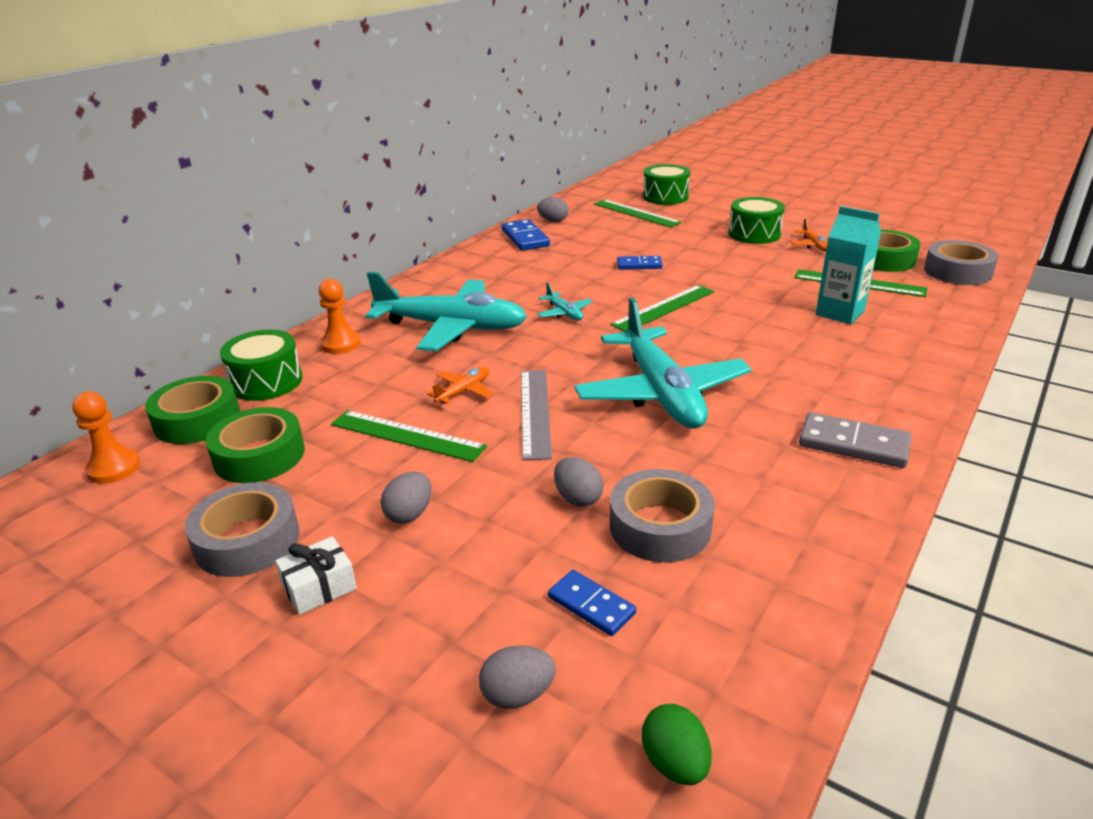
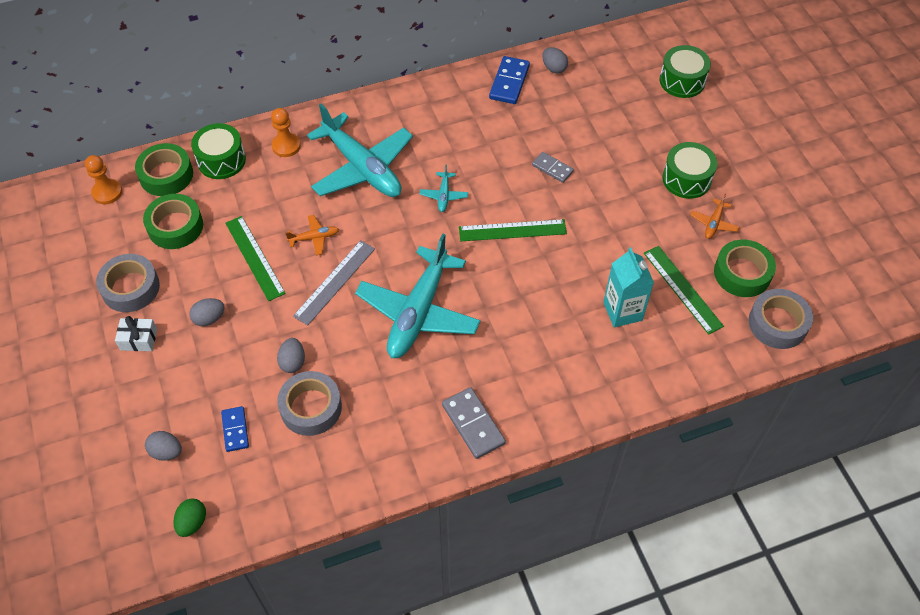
camera: 35 degrees right, 25 degrees up
green ruler [594,199,682,228] -> none
blue domino [617,256,663,270] -> grey domino [532,152,574,183]

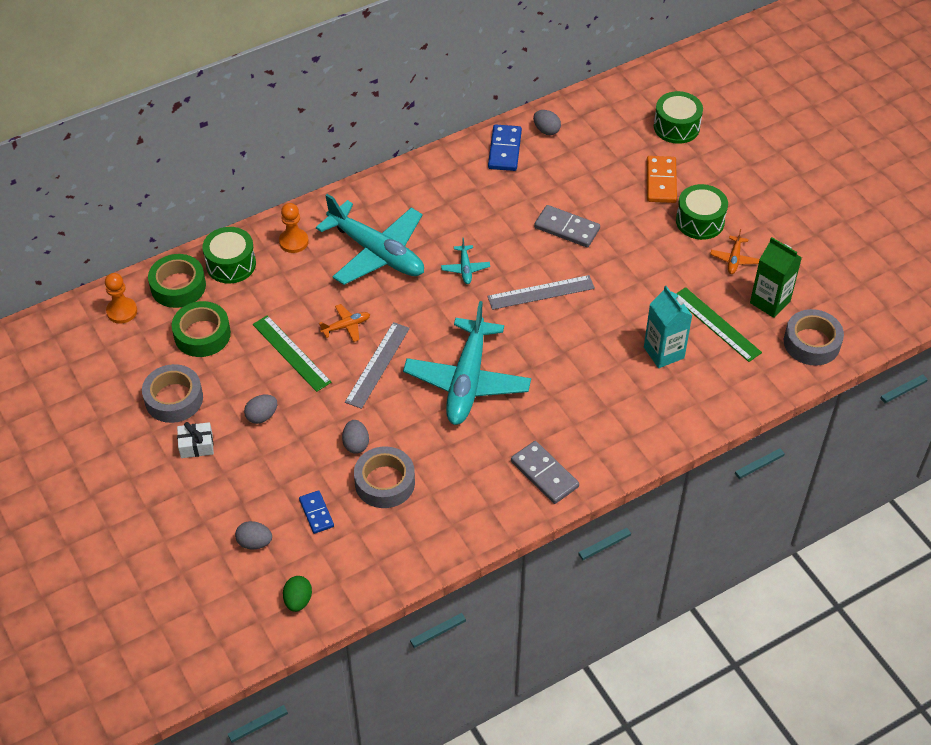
camera: 10 degrees left, 5 degrees down
green ruler [459,219,567,241] -> grey ruler [487,275,595,310]
grey domino [532,152,574,183] -> grey domino [534,205,600,248], size x1.55
green tape [714,240,776,297] -> green carton [750,237,802,318]
none -> orange domino [647,156,677,203]

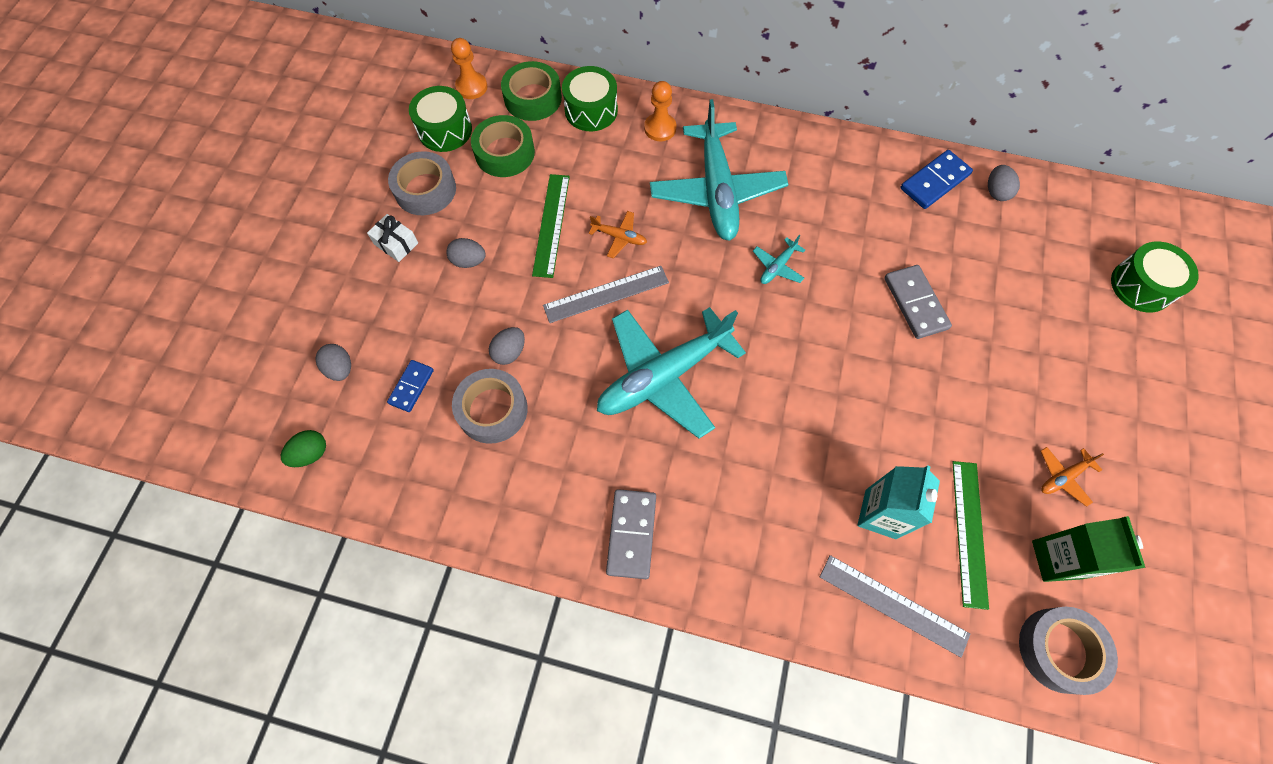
camera: 45 degrees right, 15 degrees up
grey ruler [487,275,595,310] -> grey ruler moved to [820,555,970,658]
orange domino [647,156,677,203] -> none
green drum [676,184,728,240] -> green drum moved to [409,86,472,152]

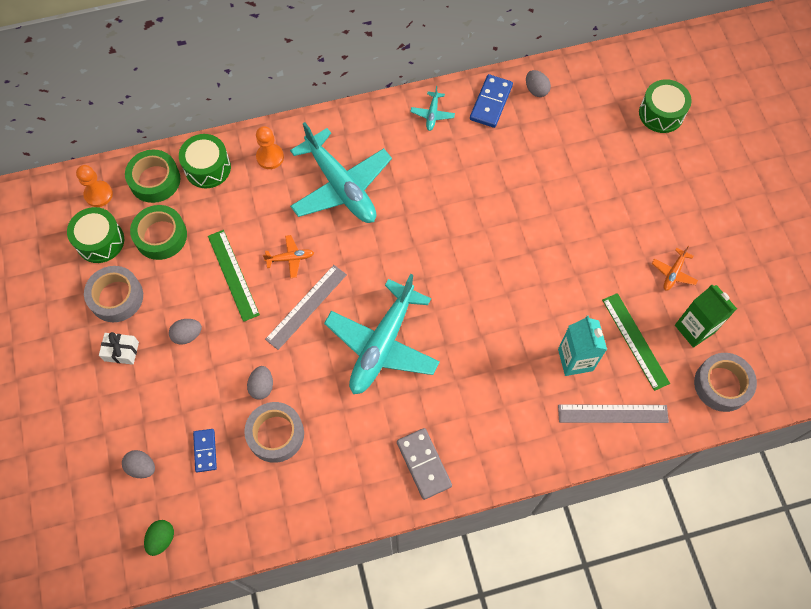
camera: 30 degrees left, 0 degrees up
turquoise plane [753,235,805,284] -> turquoise plane moved to [410,86,455,131]
grey domino [884,265,952,339] -> none

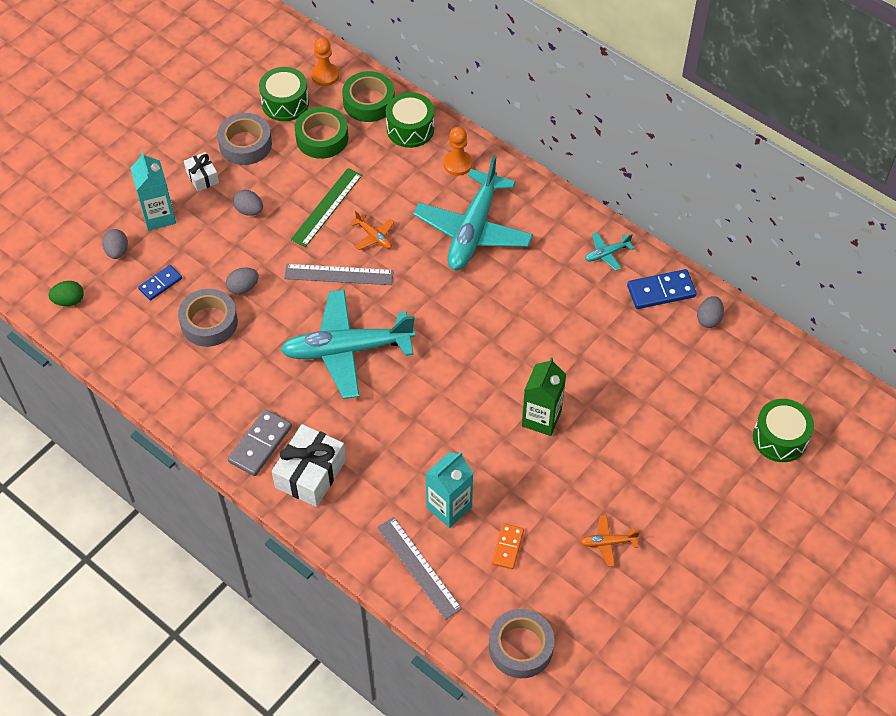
camera: 55 degrees right, 10 degrees down
green ruler [602,293,670,391] -> orange domino [492,523,524,569]
green carton [675,285,737,348] -> green carton moved to [522,357,566,436]
none -> turquoise carton [130,151,176,231]
none -> white gift [272,424,346,507]

